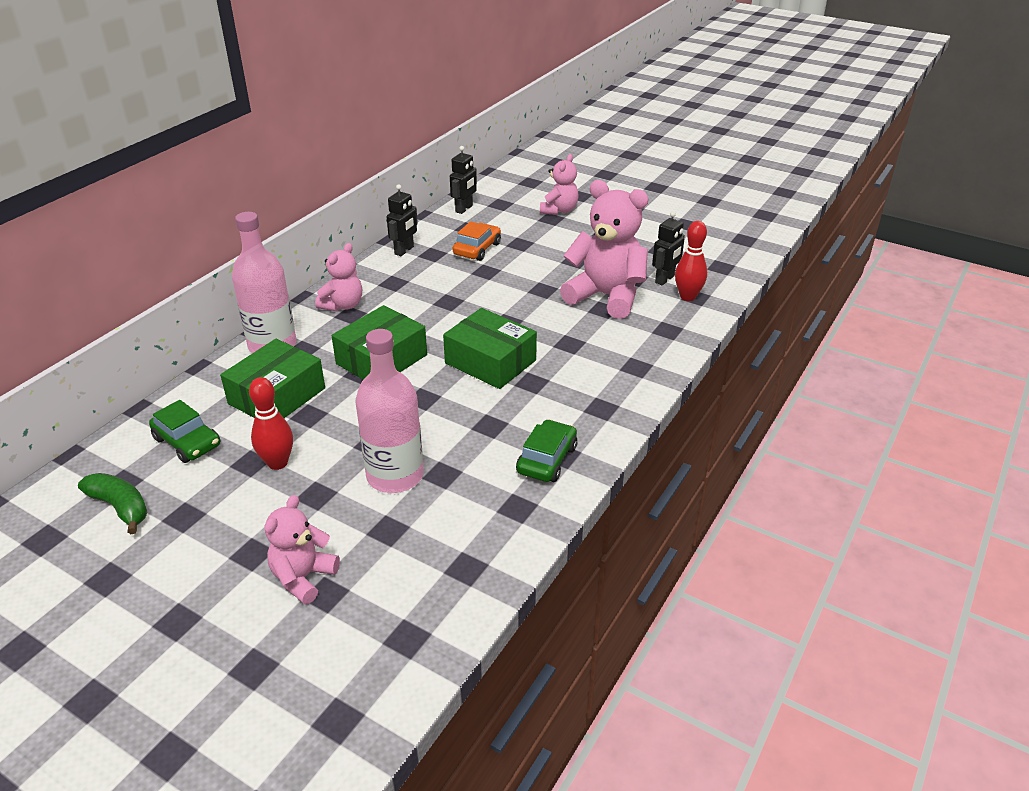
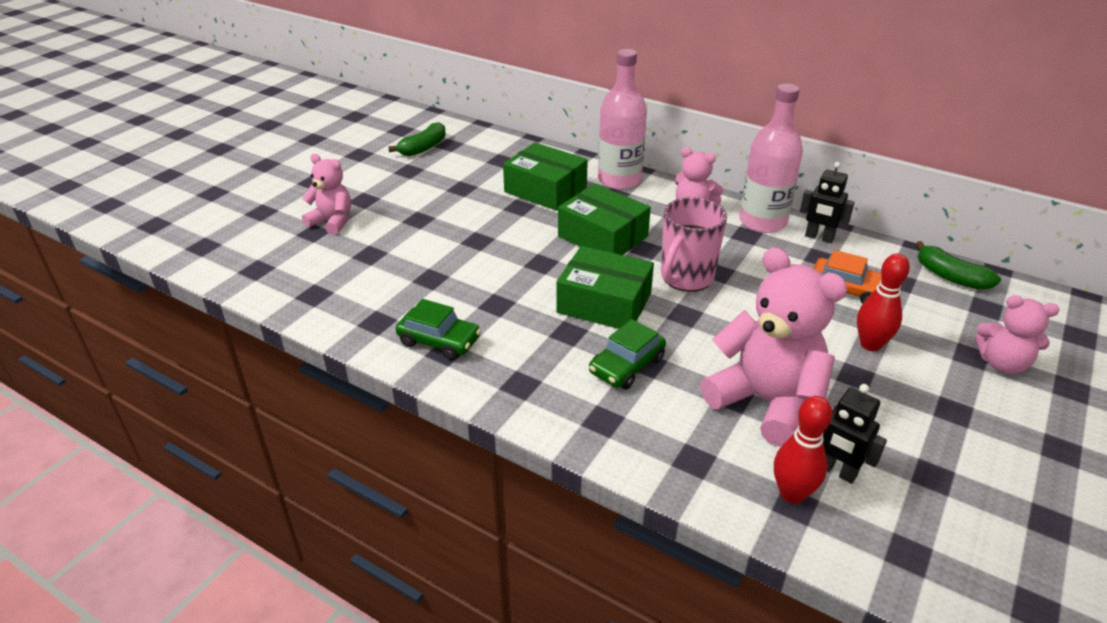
camera: 90 degrees right, 0 degrees up
green car [149,400,221,463] -> green car moved to [589,319,666,390]
red bowling pin [249,377,293,470] -> red bowling pin moved to [857,254,910,351]
pink bottle [355,329,423,493] -> pink bottle moved to [739,84,803,233]
green box [443,308,537,389] -> green box turned 75 degrees clockwise [556,246,654,329]
black robot [450,146,477,214] -> green banana [915,241,1001,290]
pink teddy bear [560,180,649,319] -> pink teddy bear turned 75 degrees counterclockwise [701,247,848,447]
none -> pink mug [661,197,727,292]

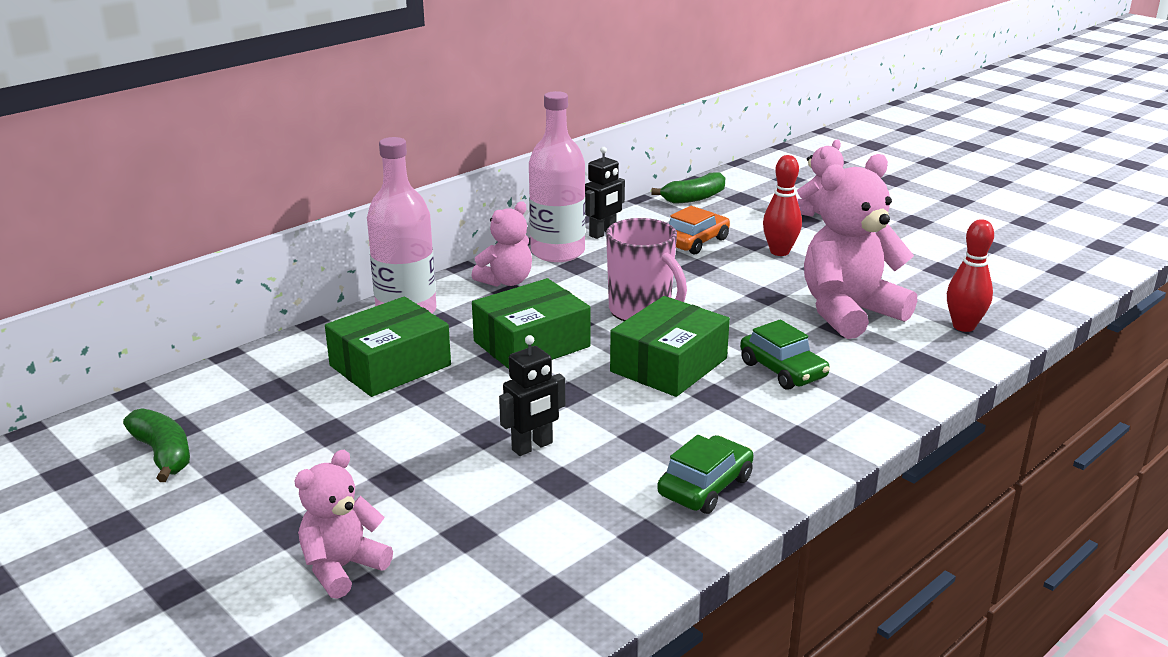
camera: 75 degrees left, 10 degrees down
black robot [823,384,887,484] -> black robot moved to [499,335,565,456]

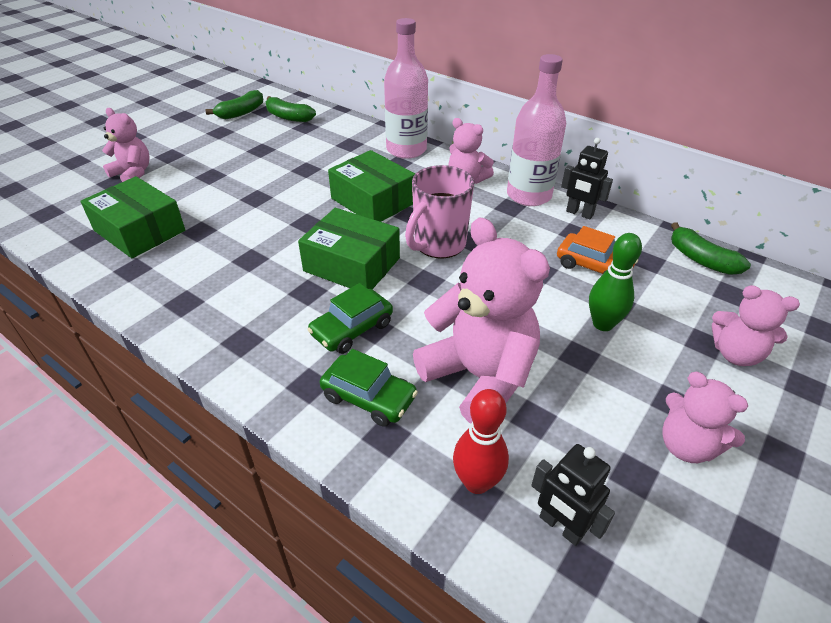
camera: 80 degrees right, 15 degrees up
green box [325,297,451,397] -> green box moved to [80,176,185,258]
black robot [499,335,565,456] -> black robot moved to [531,444,615,546]
green car [657,435,754,514] -> green car moved to [320,349,418,427]
red bowling pin [763,155,802,256] -> green bowling pin [589,233,642,331]
none -> green banana [266,96,316,122]
none -> pink teddy bear [662,372,748,463]

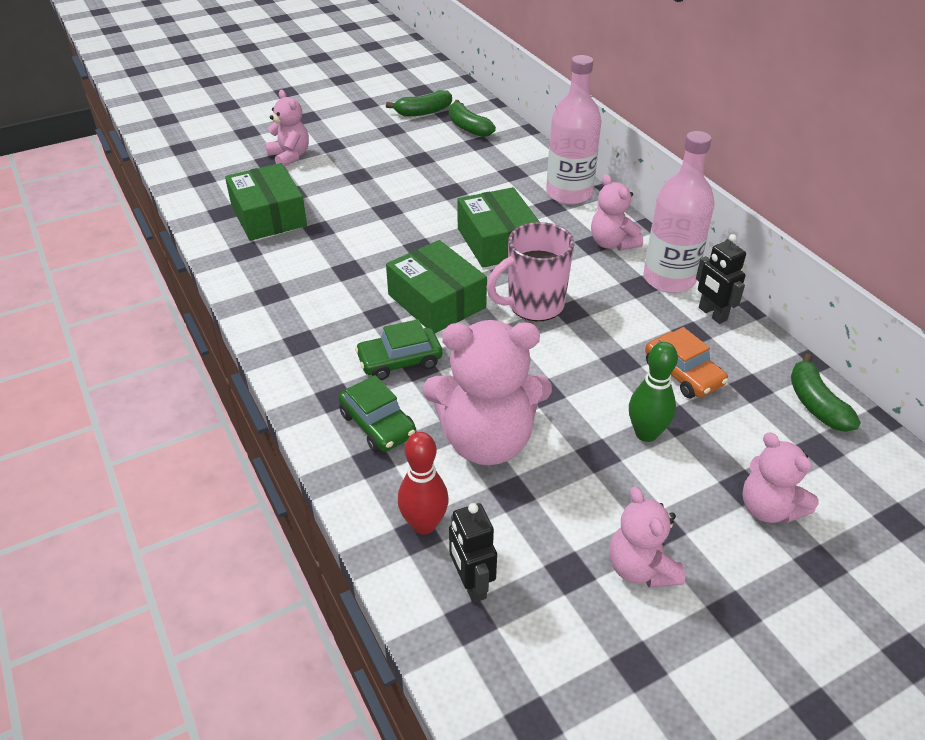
camera: 25 degrees right, 0 degrees up
pink teddy bear [413,218,550,424] -> pink teddy bear turned 105 degrees clockwise [423,320,552,465]

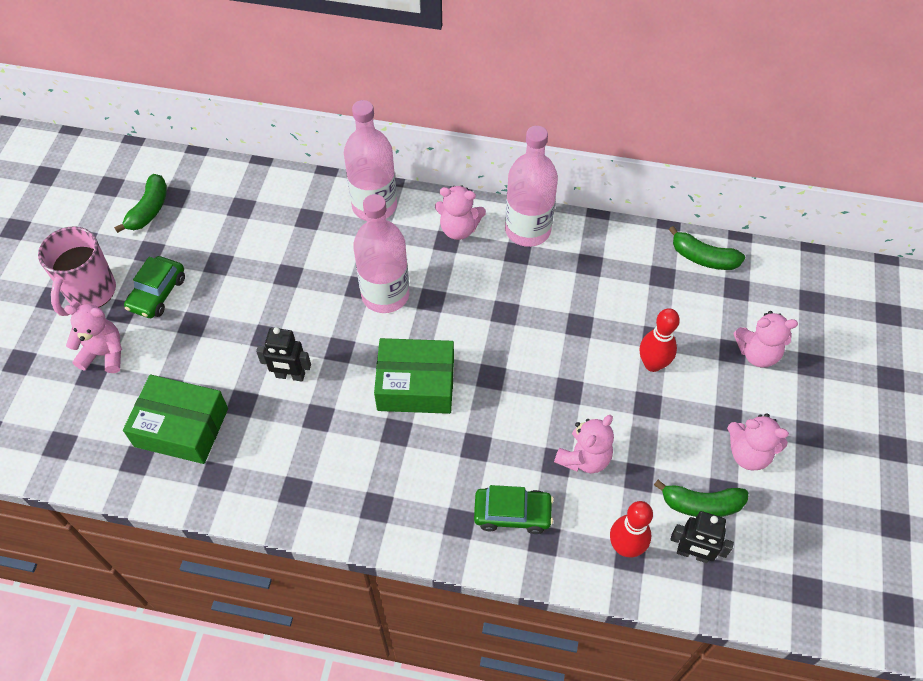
camera: 50 degrees left, 15 degrees up
green car [355,319,442,380] -> green car moved to [124,256,185,318]
pink teddy bear [423,320,552,465] -> pink teddy bear [554,415,614,473], size x0.56
green banana [449,100,496,137] -> green banana moved to [654,480,748,517]
green box [458,187,540,268] -> pink bottle [353,194,409,313]
pink mug [486,222,574,321] -> pink mug moved to [38,226,116,316]
green bowling pin [629,342,678,442] -> red bowling pin [640,308,680,372]
orange car [645,327,728,398] -> none
black robot [696,234,746,324] -> black robot moved to [256,327,311,382]

